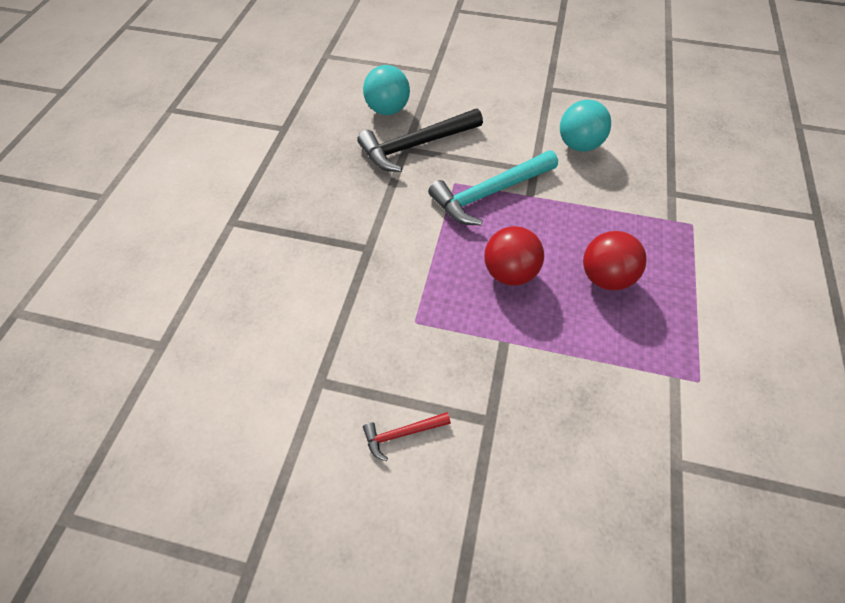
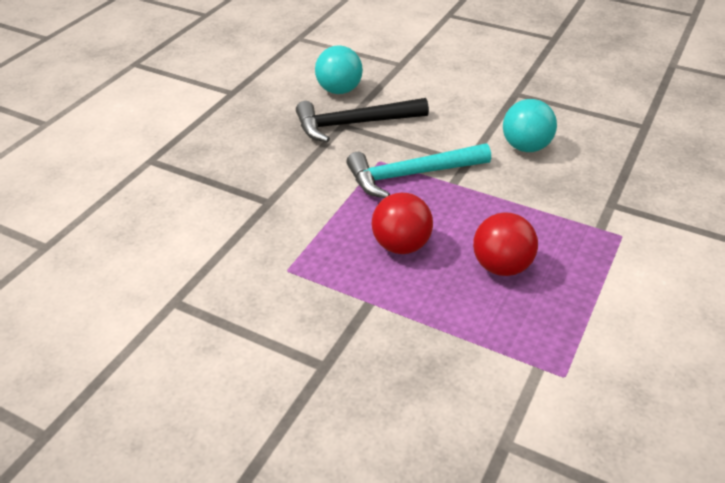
camera: 15 degrees right, 15 degrees down
red hammer [363,412,451,461] -> none

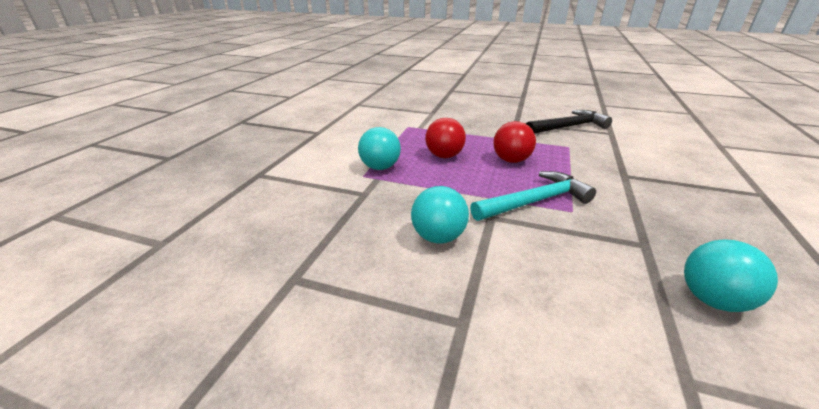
camera: 170 degrees right, 10 degrees down
black hammer [296,98,429,142] -> black hammer moved to [526,110,612,134]
none -> turquoise ball [358,127,401,170]

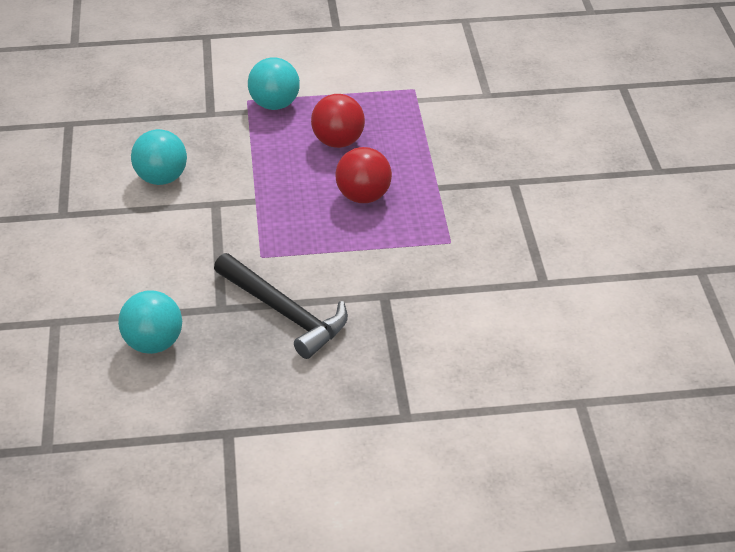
camera: 65 degrees right, 10 degrees up
turquoise hammer [470,171,596,221] -> none
black hammer [526,110,612,134] -> black hammer moved to [214,253,348,359]

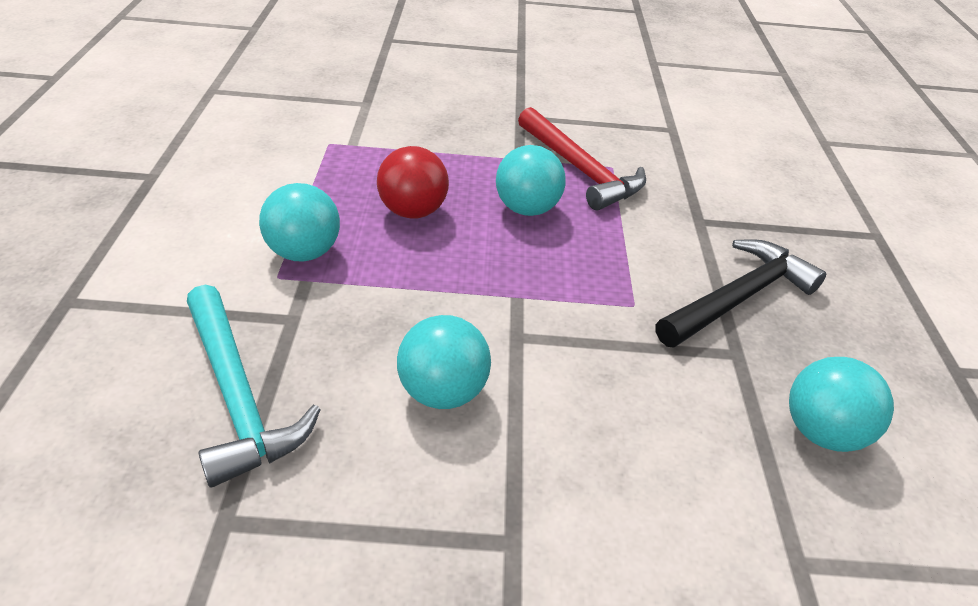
camera: 85 degrees left, 0 degrees up
red ball [335,147,392,203] -> turquoise ball [496,145,566,216]
none -> turquoise hammer [187,285,321,488]
none -> red hammer [518,107,646,210]

